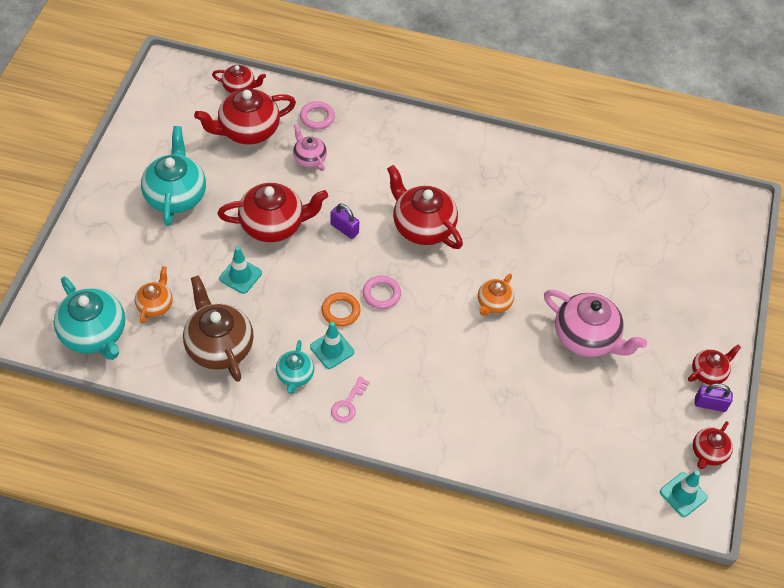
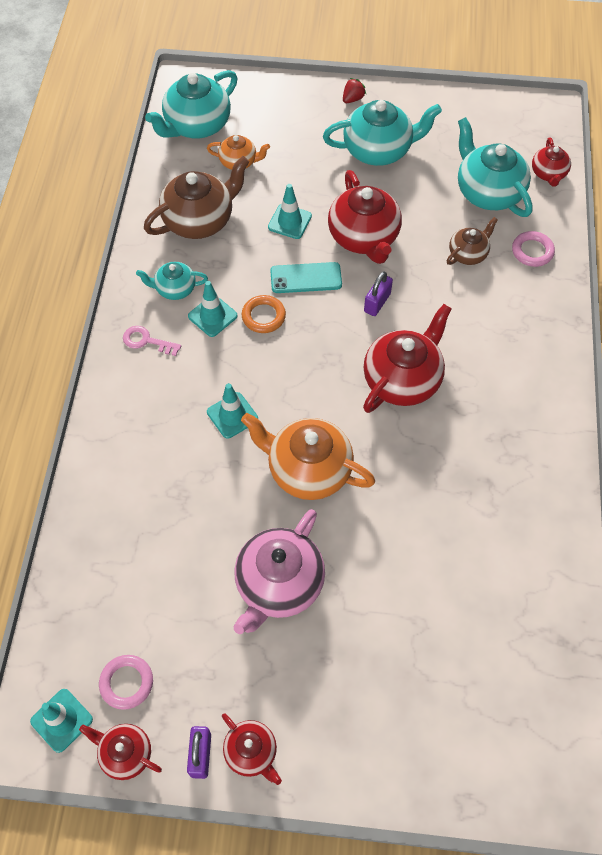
camera: 85 degrees right, 5 degrees up
red teapot [194,88,296,144] -> turquoise teapot [458,117,533,217]
pink teapot [293,124,327,171] -> brown teapot [447,217,498,265]
pink ring [363,275,401,309] -> pink ring moved to [99,655,153,710]
orange teapot [478,273,514,316] -> orange teapot [241,413,375,500], size x1.82
none -> turquoise traffic cone [207,383,258,439]
none -> turquoise phone [270,262,342,293]
none -> red strawberry [343,78,366,103]

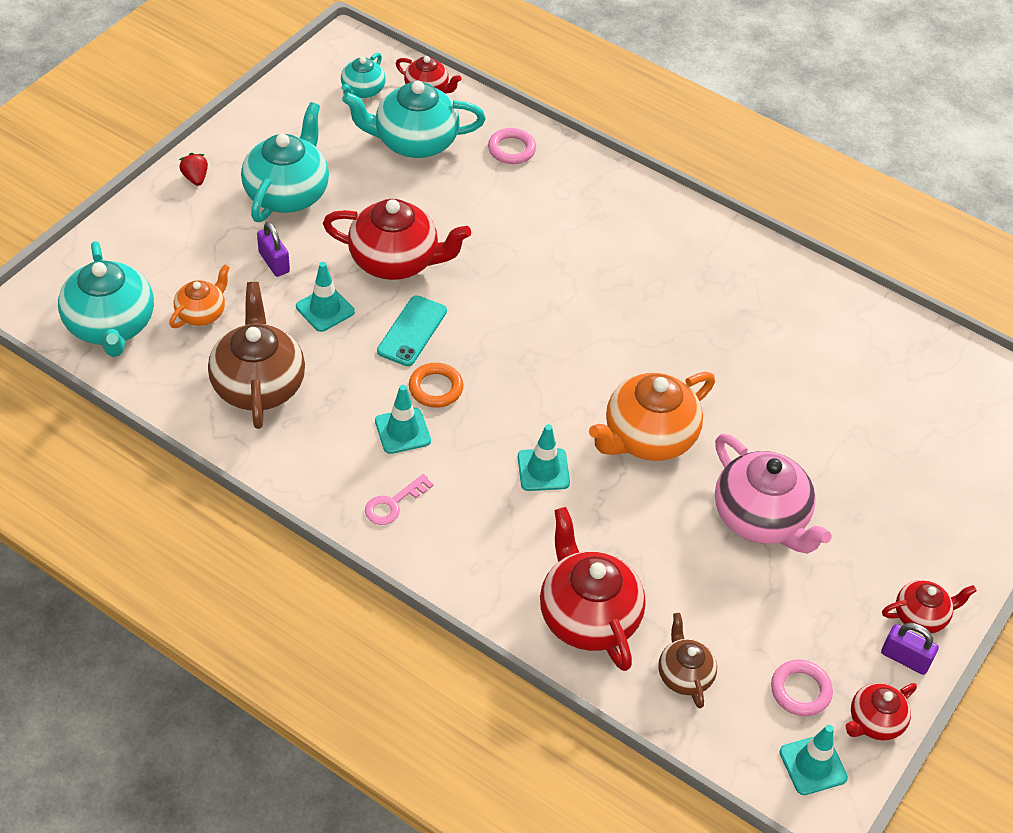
camera: 65 degrees left, 10 degrees down
turquoise teapot [136,262,208,300] -> turquoise teapot moved to [341,53,386,98]
red teapot [363,304,452,413] -> red teapot moved to [540,507,646,671]
purple padlock [364,271,393,316] -> purple padlock moved to [257,222,290,277]
brown teapot [447,217,498,265] -> brown teapot moved to [658,613,717,708]

